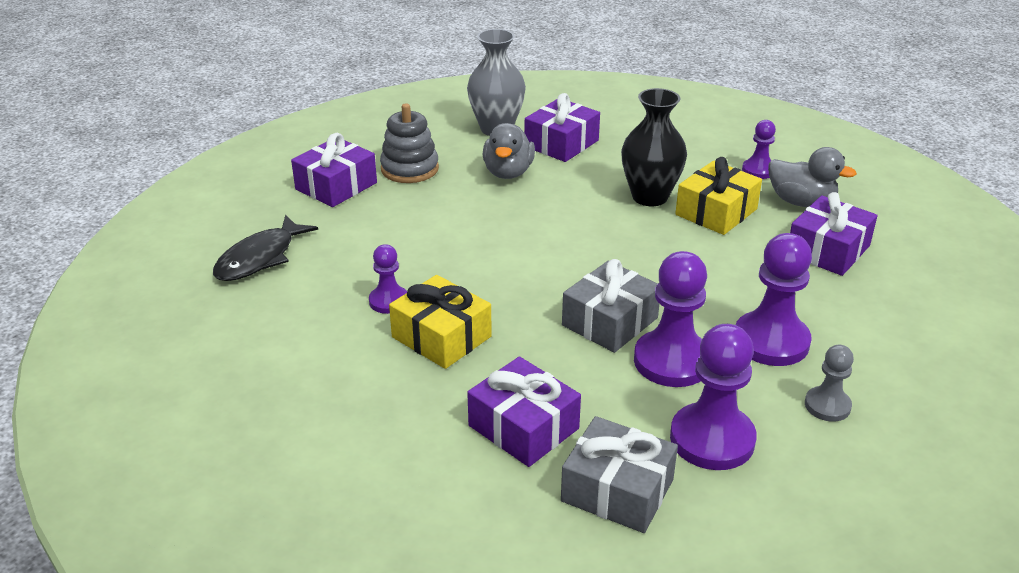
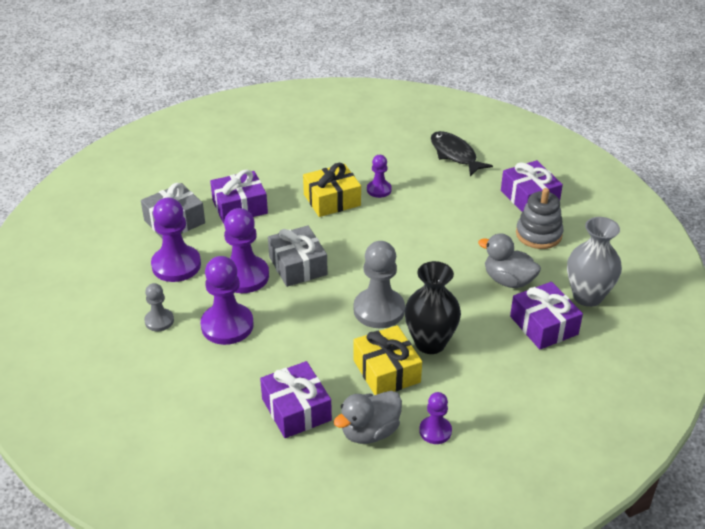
camera: 115 degrees right, 5 degrees up
none -> grey pawn [354,241,405,328]

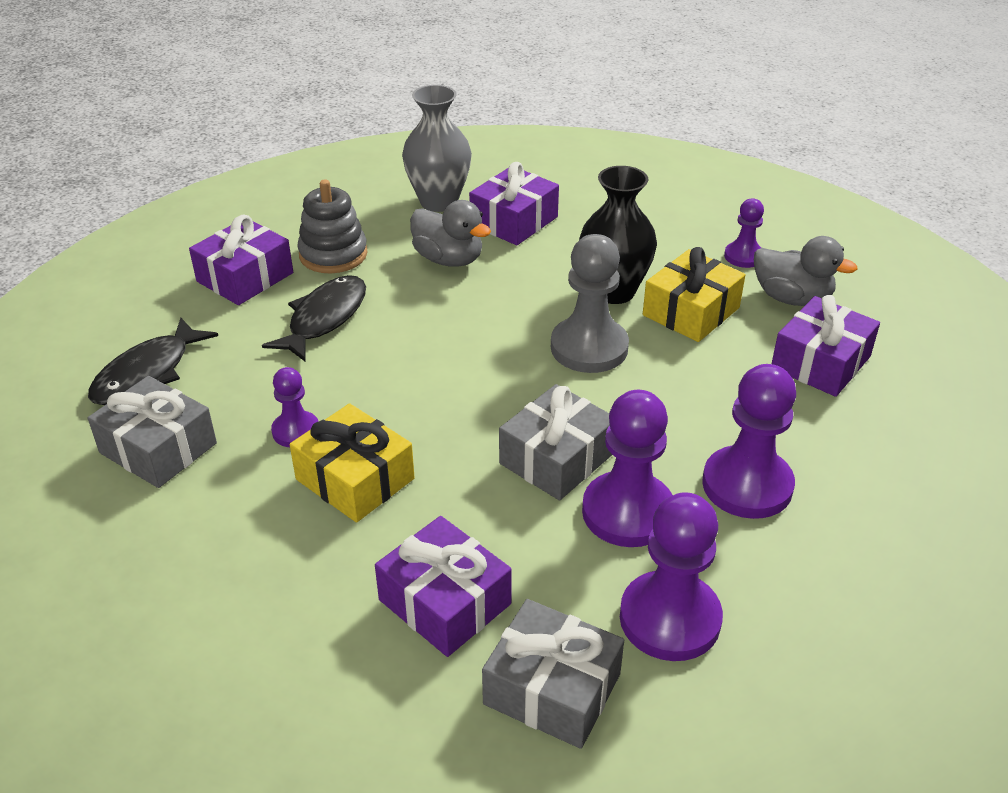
camera: 115 degrees left, 0 degrees up
grey pawn [144,283,174,331] -> none
grey duck [478,233,541,288] -> grey duck turned 60 degrees counterclockwise [410,200,491,267]
none -> grey gift [88,376,217,488]
none -> black fish [262,275,366,362]

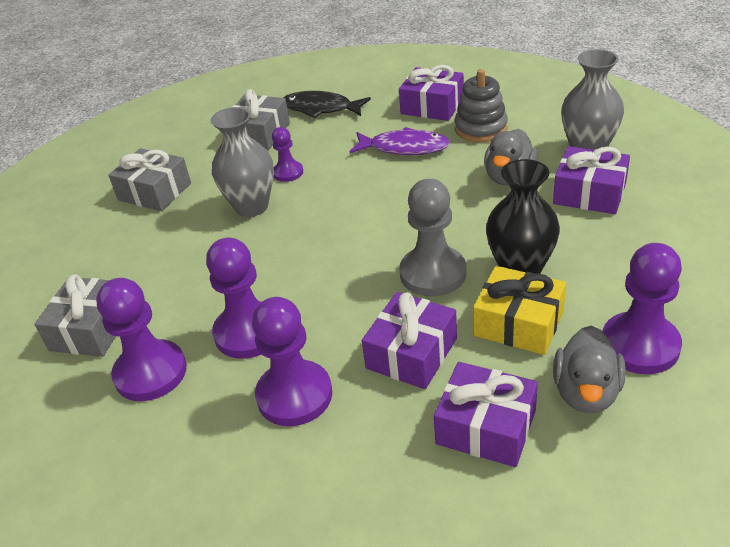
camera: 80 degrees right, 0 degrees up
black fish [262,275,366,362] -> purple fish [350,127,450,155]
yellow gift [290,403,415,522] -> grey vase [211,107,274,217]
purple gift [375,516,512,657] -> purple gift moved to [362,292,457,389]
grey gift [499,384,612,500] -> grey gift moved to [108,148,191,211]
purple pawn [724,198,764,268] -> purple pawn [602,243,682,374], size x1.80

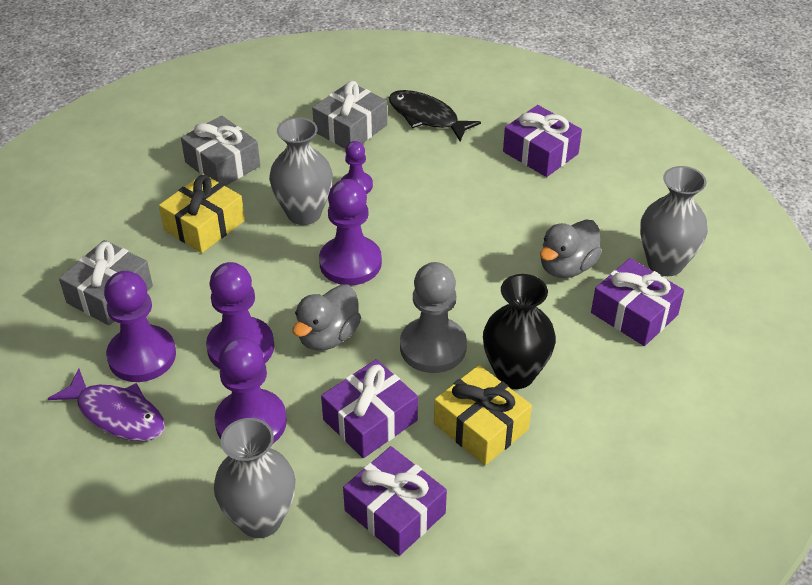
camera: 15 degrees right, 5 degrees up
purple fish [350,127,450,155] -> purple fish moved to [48,368,165,441]
grey stacking toy [455,69,508,142] -> none
grey duck [553,326,626,413] -> grey duck moved to [293,284,361,350]
purple pawn [602,243,682,374] -> purple pawn moved to [319,179,382,285]
none -> yellow gift [159,174,245,253]
none -> grey vase [214,418,296,538]

